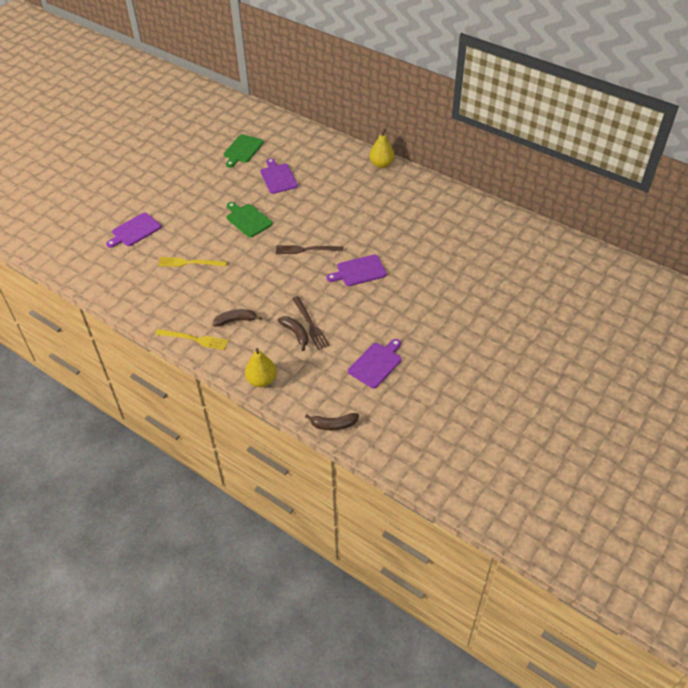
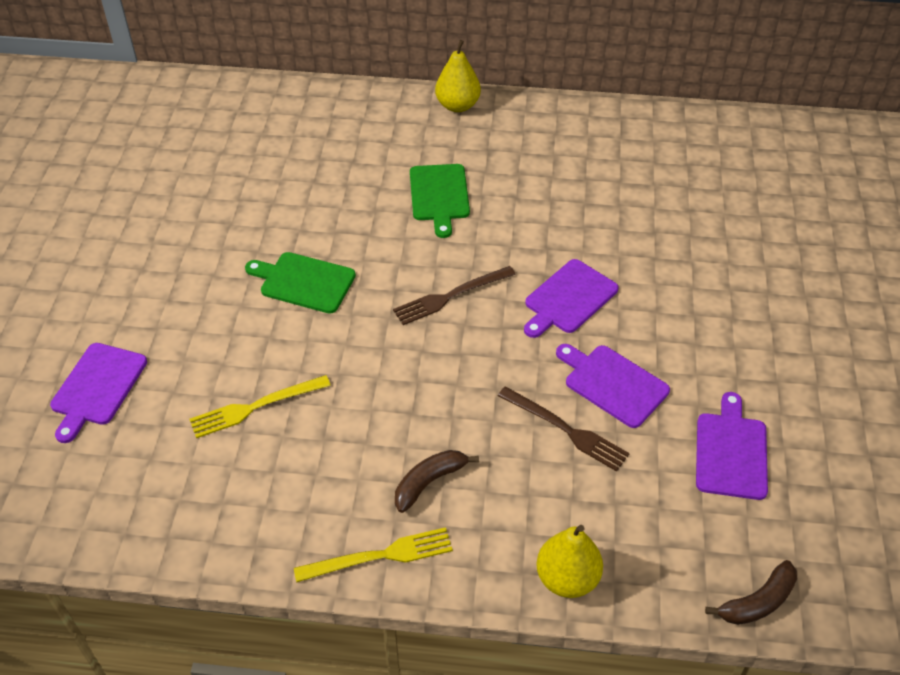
camera: 30 degrees left, 0 degrees up
green cutting board [224,134,264,168] -> green cutting board moved to [410,164,470,238]
purple cutting board [260,158,298,194] -> purple cutting board moved to [556,344,670,428]
brown banana [278,316,309,351] -> none

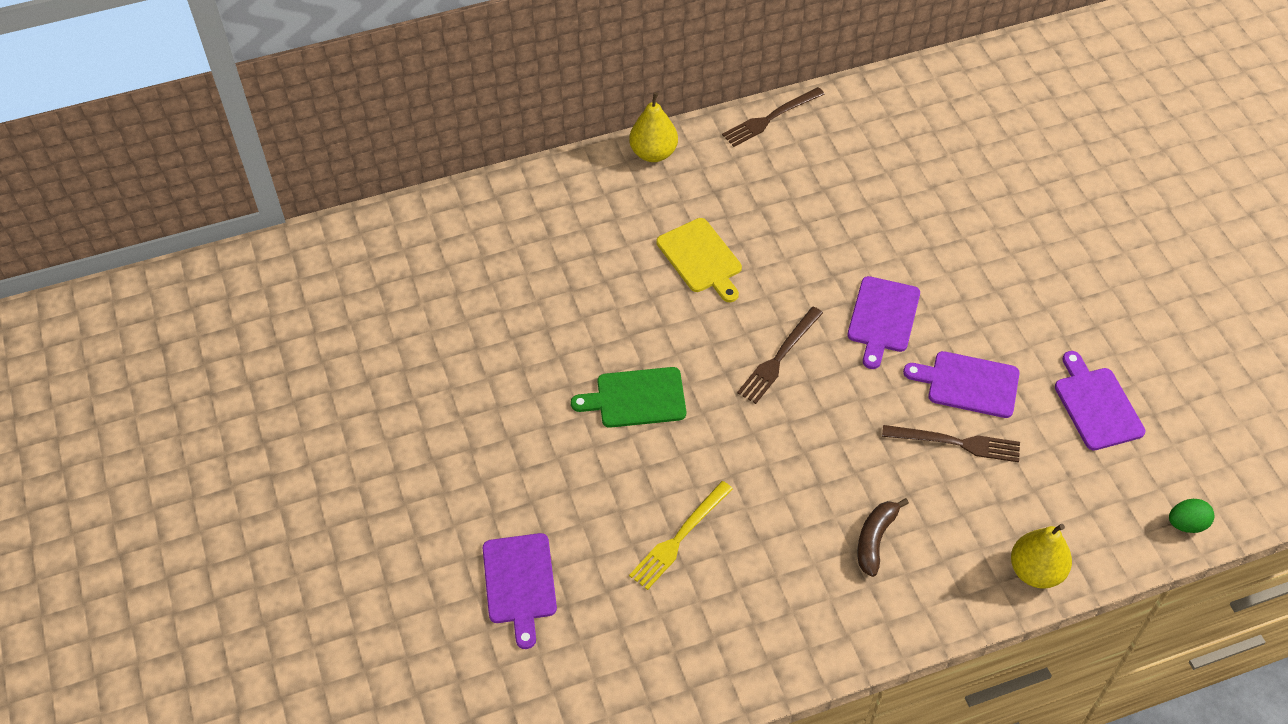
camera: 25 degrees left, 5 degrees up
yellow fork [294,527,453,583] -> none
green cutting board [410,164,470,238] -> yellow cutting board [656,218,742,302]
brown banana [705,560,797,625] -> green egg [1169,499,1214,533]
none -> brown fork [722,87,825,147]

